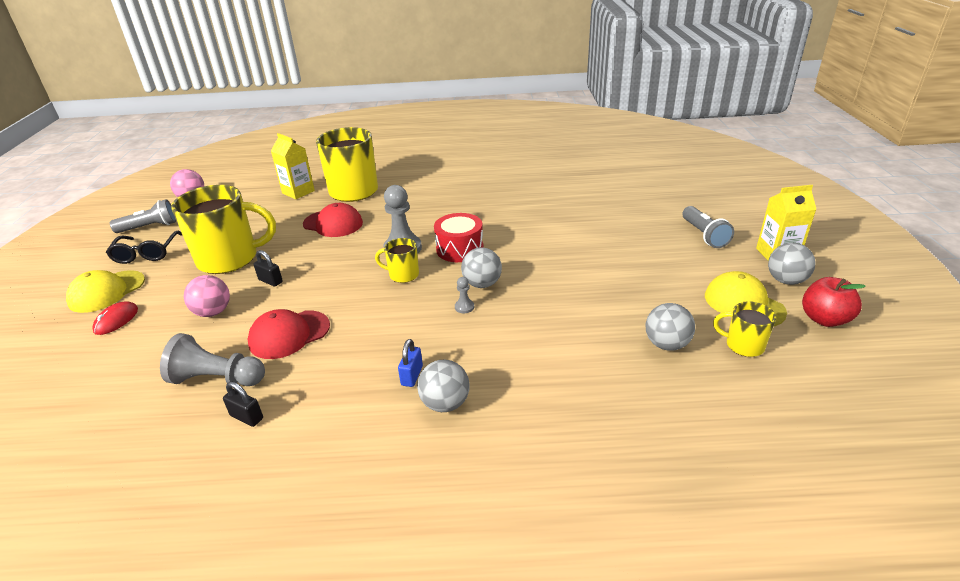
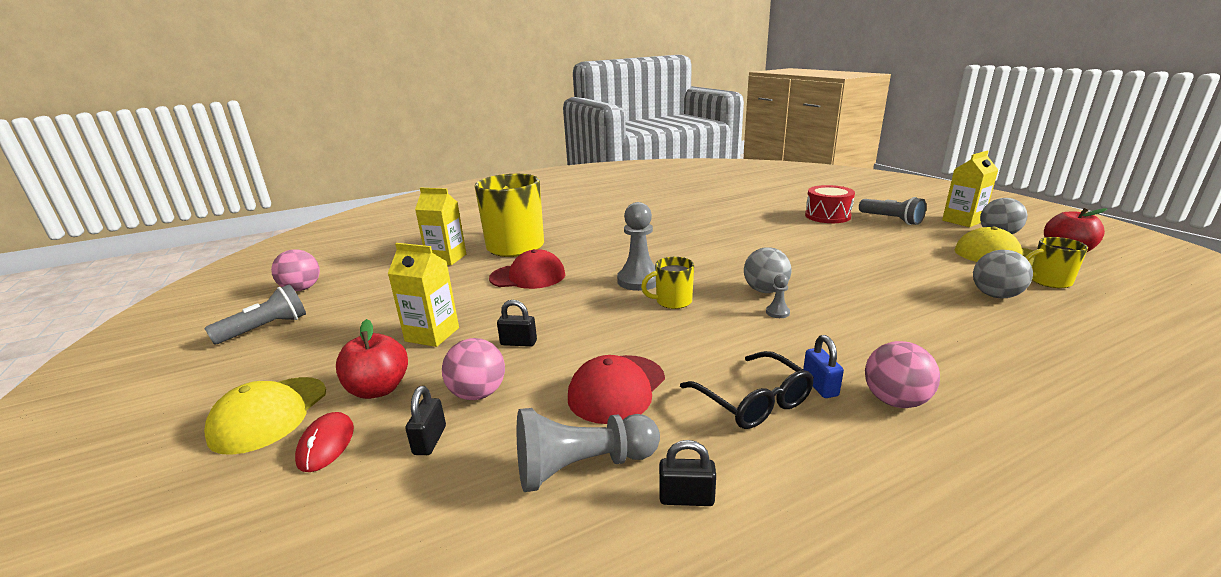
camera: 25 degrees left, 10 degrees down
black glasses [106,231,182,264] -> black glasses moved to [680,351,814,429]
yellow mug [171,185,276,274] -> yellow carton [388,243,459,347]
grey ball [417,360,470,412] -> pink ball [865,341,940,408]
red drum [434,213,484,262] -> red drum moved to [805,185,855,223]
none -> red apple [336,319,408,399]
none -> black padlock [405,386,446,455]

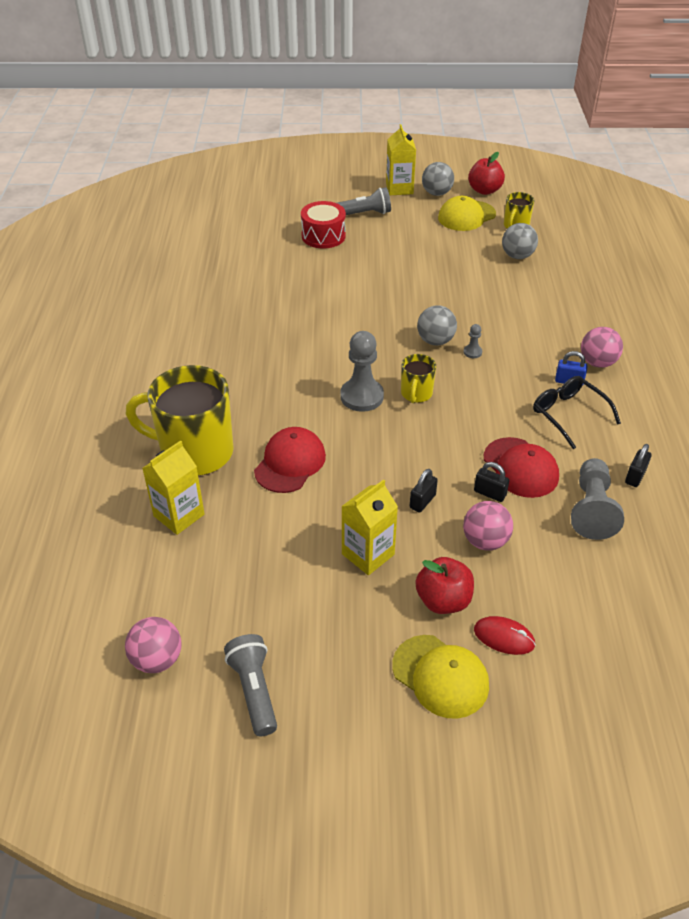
camera: 65 degrees left, 20 degrees up
black padlock [405,386,446,455] -> black padlock moved to [474,462,509,502]
black glasses [680,351,814,429] -> black glasses turned 120 degrees counterclockwise [533,376,621,449]

